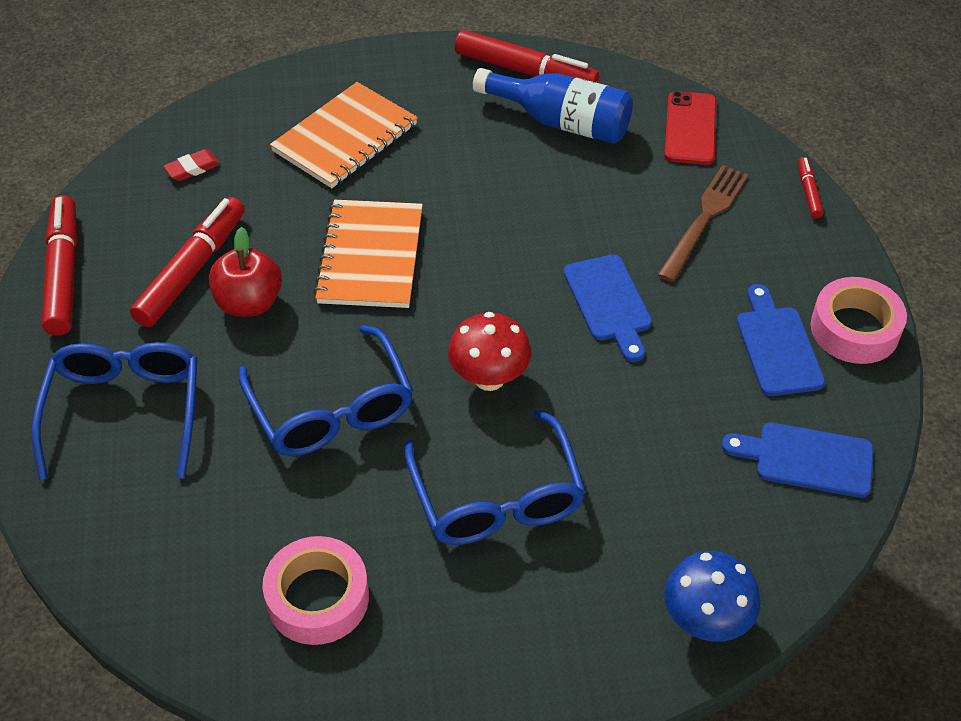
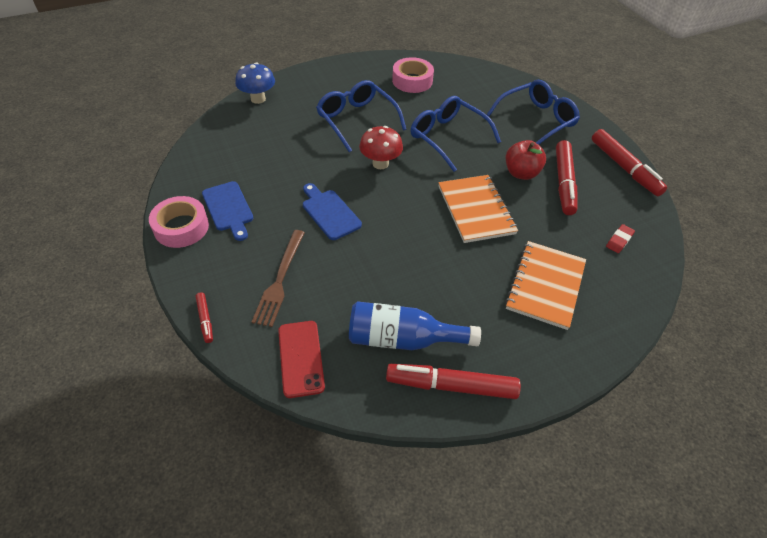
camera: 160 degrees right, 0 degrees up
blue glasses [32,342,198,480] -> blue glasses turned 105 degrees counterclockwise [487,80,580,145]
blue cutting board [721,423,874,498] -> none

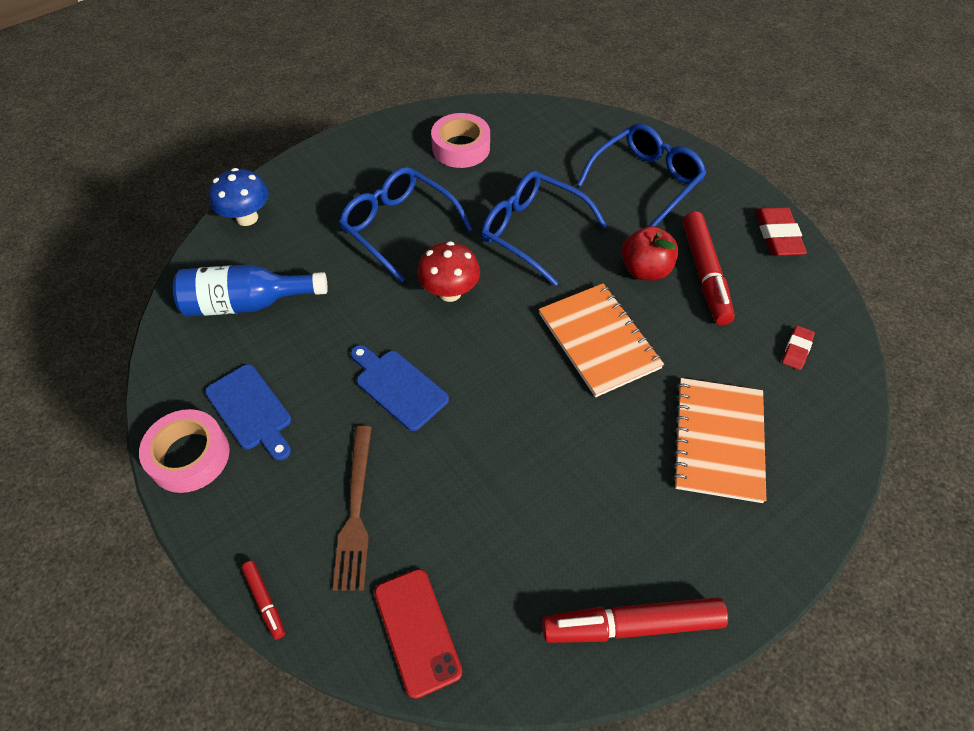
camera: 10 degrees left, 5 degrees up
blue bottle [349,301,481,350] -> blue bottle moved to [173,265,328,317]
red marker [592,129,667,196] -> red eraser [755,207,807,256]

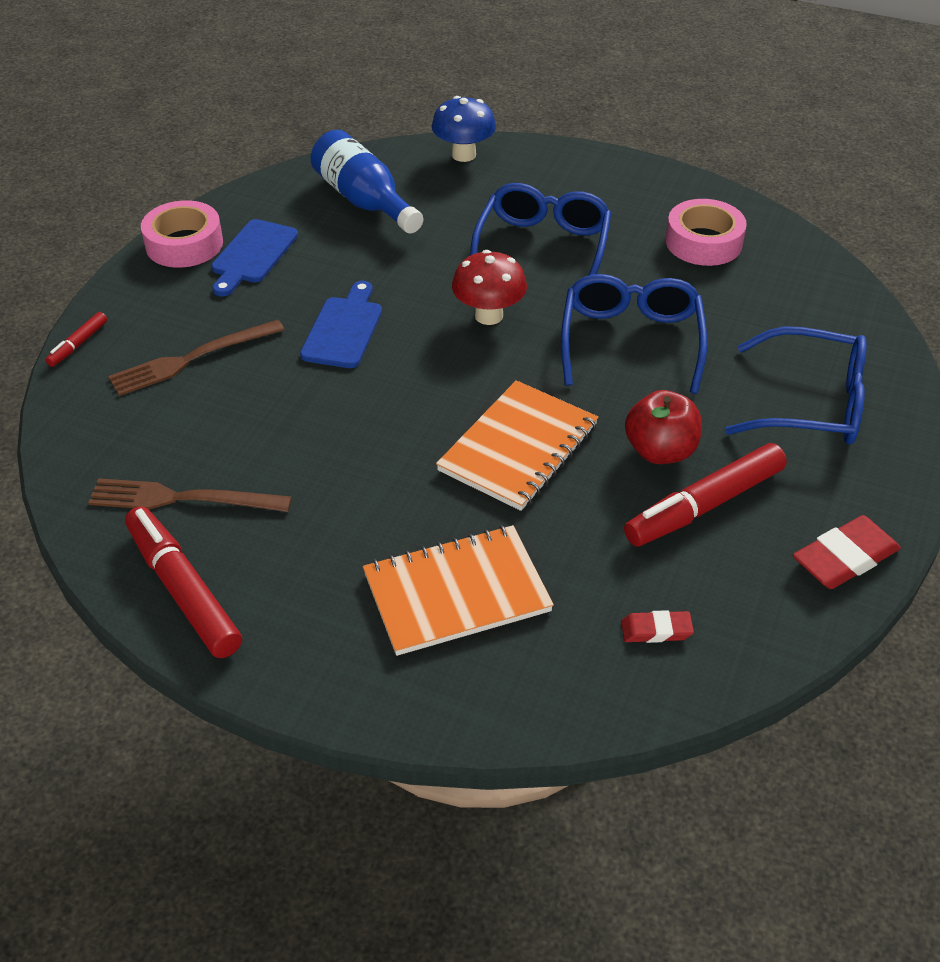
camera: 60 degrees right, 10 degrees down
red phone [374,569,463,699] -> none
none -> brown fork [88,478,292,512]

